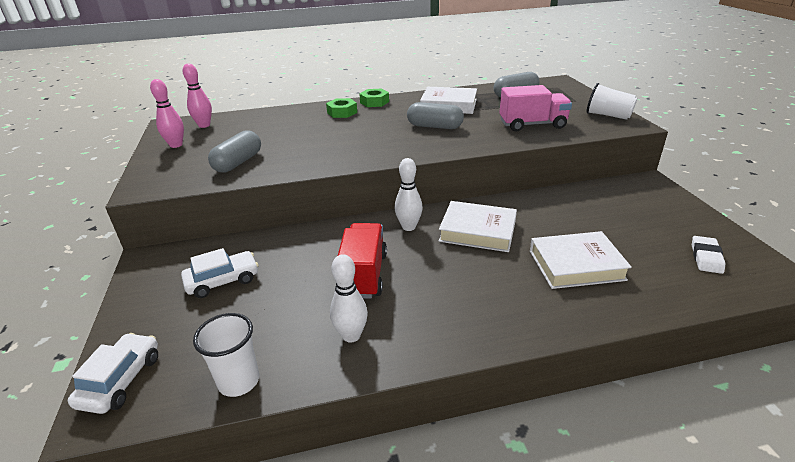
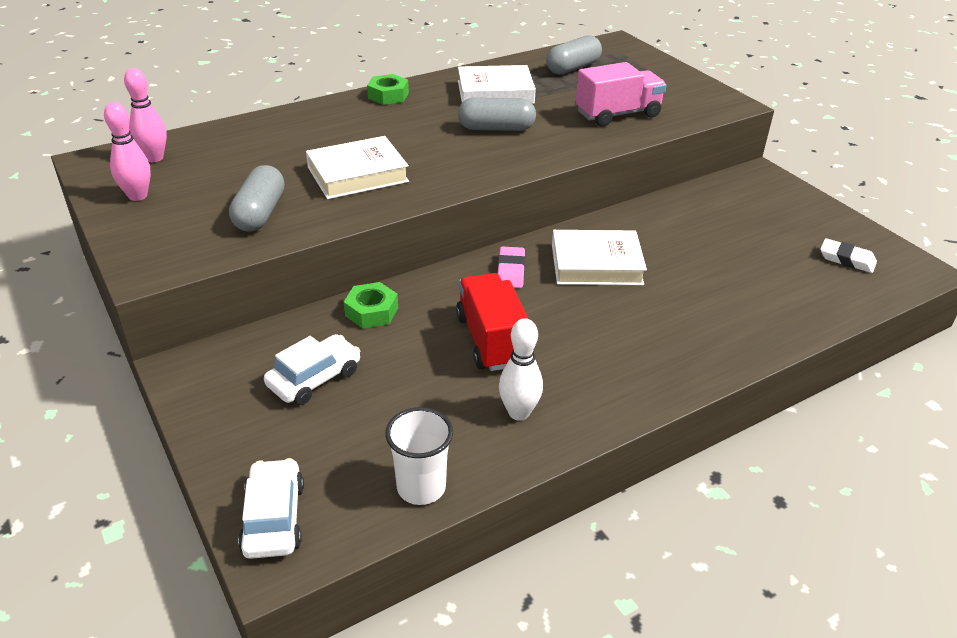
camera: 20 degrees left, 5 degrees up
green nut [326,98,357,118] -> green nut moved to [344,282,398,328]
white bowling pin [395,158,423,231] -> pink eraser [497,246,525,288]
white book [530,231,632,289] -> white book moved to [306,136,409,199]
white cup [586,83,637,120] -> none
white eraser [692,236,725,274] -> white eraser turned 60 degrees counterclockwise [820,238,877,273]

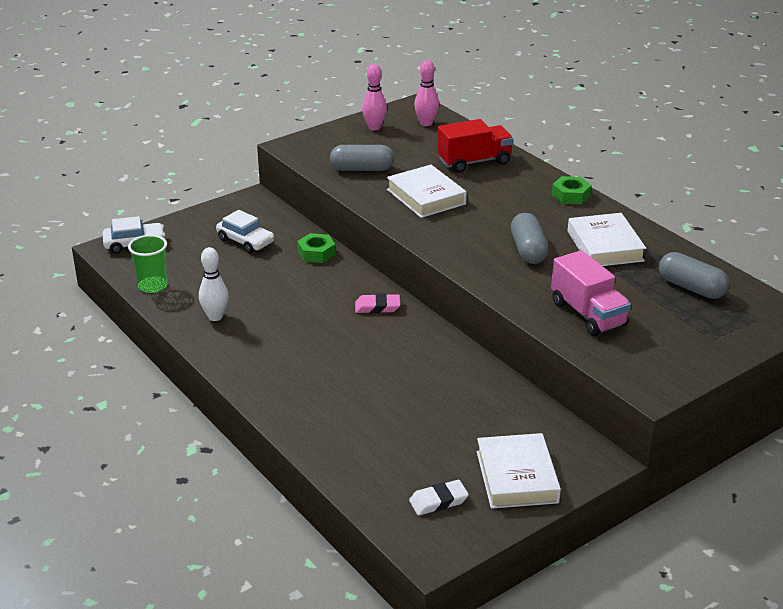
camera: 85 degrees right, 5 degrees down
white cup [385,407,453,505] -> green cup [128,235,167,293]
red truck [456,273,529,371] -> red truck moved to [437,119,513,173]
white book [552,230,647,285] -> white book moved to [477,433,561,509]
white eraser [820,238,877,273] -> white eraser turned 45 degrees clockwise [409,480,469,515]

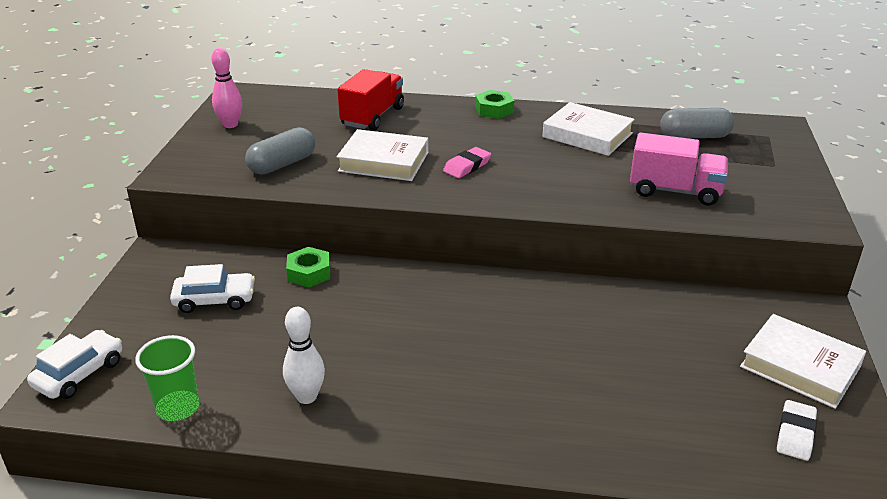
camera: 45 degrees left, 0 degrees up
pink eraser [355,294,400,313] -> pink eraser moved to [443,147,491,178]
pink bowling pin [414,60,439,126] -> none
grey capsule [511,213,548,264] -> none

